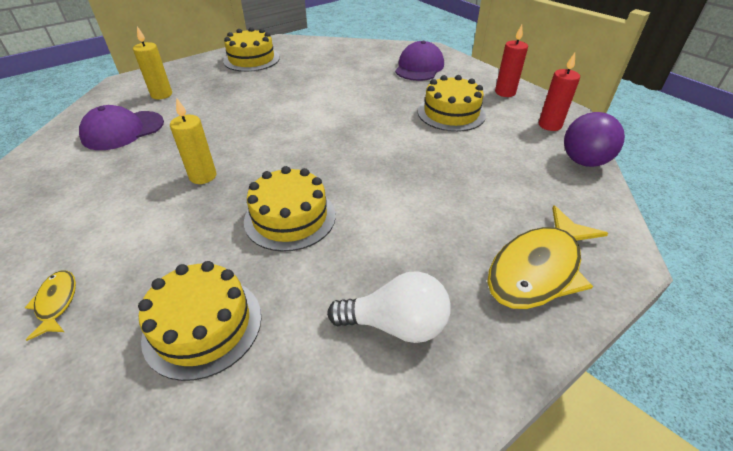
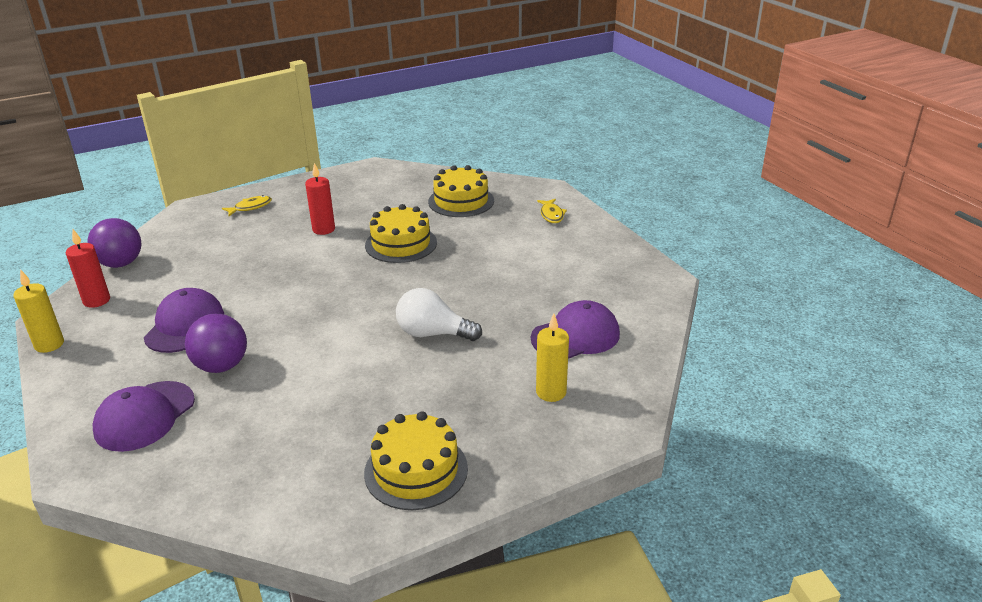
camera: 170 degrees left, 10 degrees down
yellow candle [170,97,216,184] -> yellow candle moved to [13,269,64,353]
white light bulb [327,271,451,343] -> white light bulb moved to [396,288,482,341]
yellow cake [418,75,486,132] -> purple cap [144,288,224,353]
yellow fish [487,205,608,309] -> yellow fish [222,195,272,216], size x0.47
red candle [495,25,528,97] -> red candle moved to [305,163,335,235]
none -> purple ball [185,314,247,373]

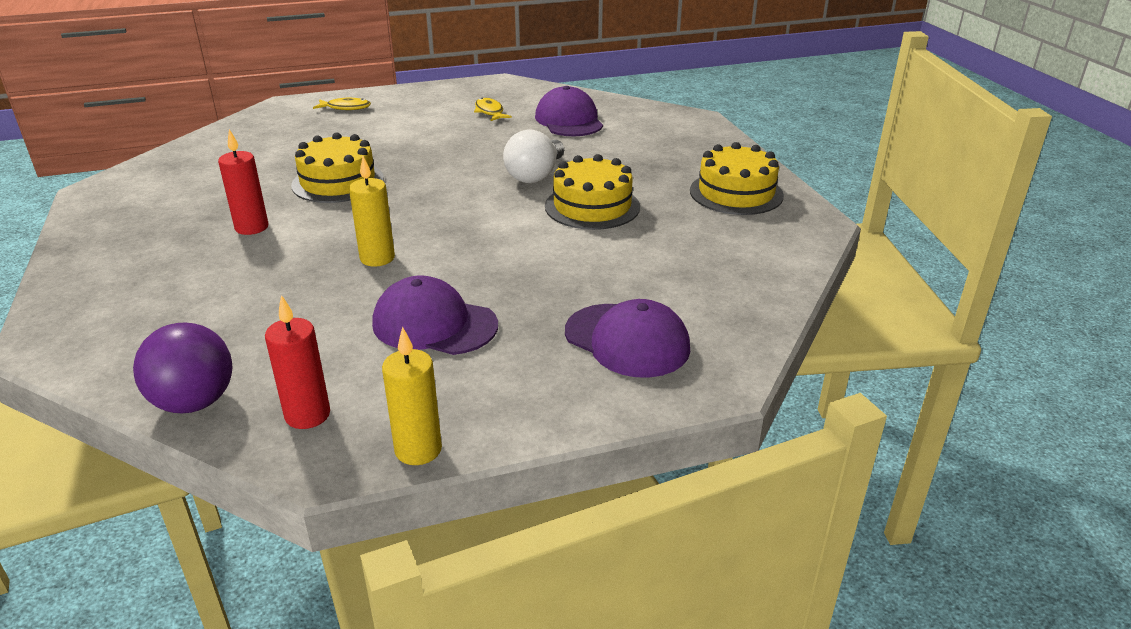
camera: 80 degrees left, 0 degrees up
purple ball [185,314,247,373] -> none
yellow fish [222,195,272,216] -> yellow fish moved to [474,98,512,121]
yellow cake [428,165,494,217] -> yellow cake moved to [545,154,640,230]
yellow candle [536,314,569,402] -> yellow candle moved to [349,156,395,267]

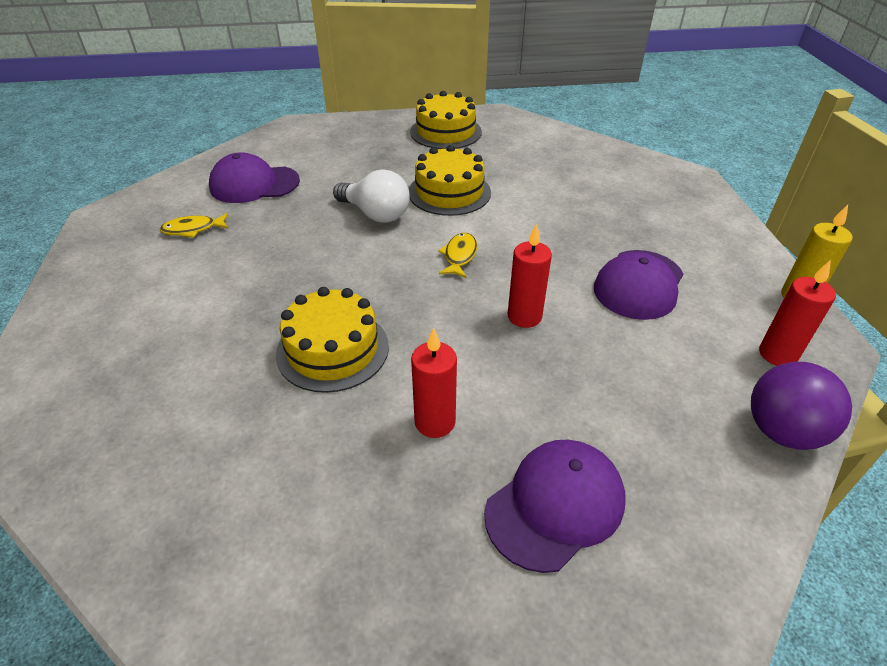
camera: 80 degrees left, 10 degrees up
yellow fish [313,98,371,110] -> yellow fish moved to [438,233,477,278]
yellow candle [349,156,395,267] -> red candle [508,223,552,328]
purple cap [565,299,690,378] -> purple cap moved to [484,440,625,573]

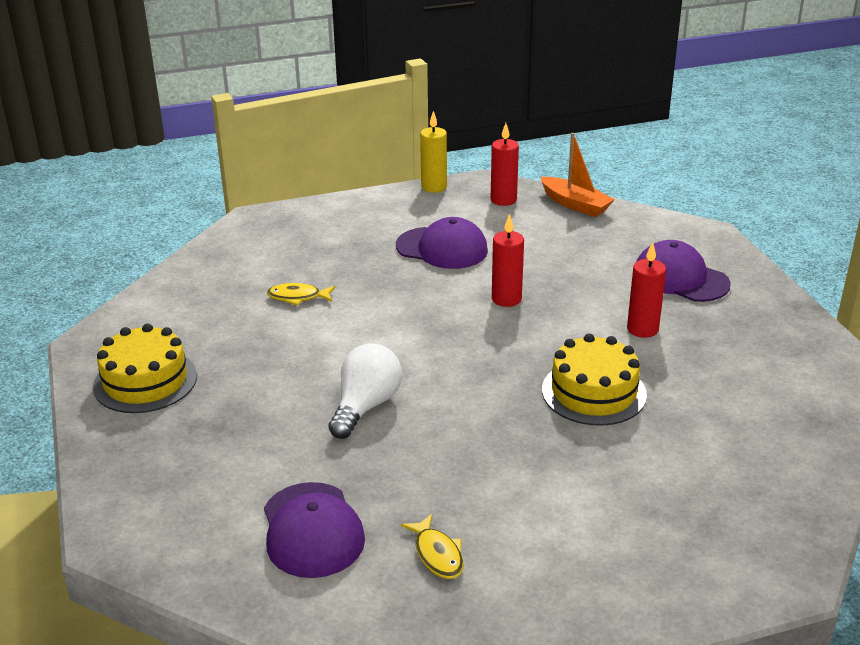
camera: 100 degrees left, 10 degrees down
yellow cake [409,145,491,216] -> none
yellow fish [438,233,477,278] -> yellow fish moved to [267,283,335,306]
purple ball [751,362,852,450] -> orange boat [540,133,615,217]

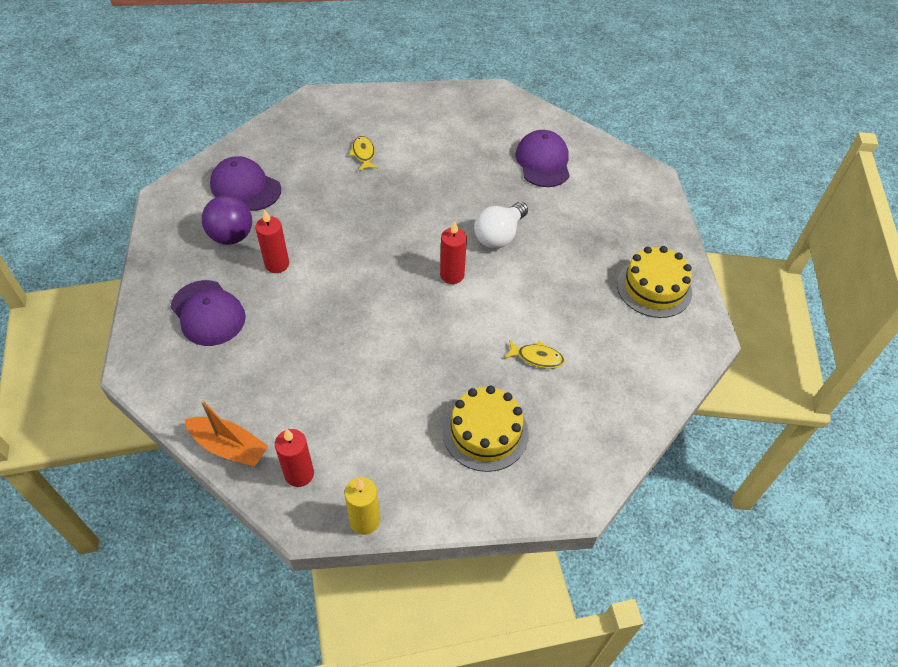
camera: 170 degrees left, 20 degrees up
purple cap [396,217,488,269] -> purple cap moved to [210,156,281,211]
yellow fish [401,514,464,579] -> yellow fish moved to [349,136,378,171]
red candle [492,214,524,307] -> red candle moved to [440,221,467,284]
orange boat [540,133,615,217] -> orange boat turned 150 degrees clockwise [184,400,269,467]
yellow cake [542,334,647,426] -> yellow cake moved to [443,385,529,472]
none -> purple ball [202,195,252,245]

